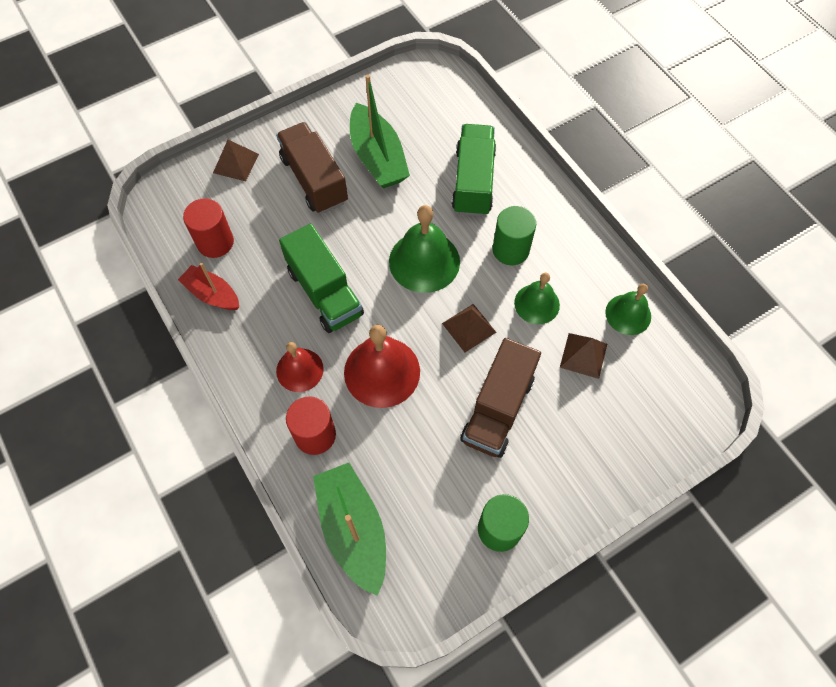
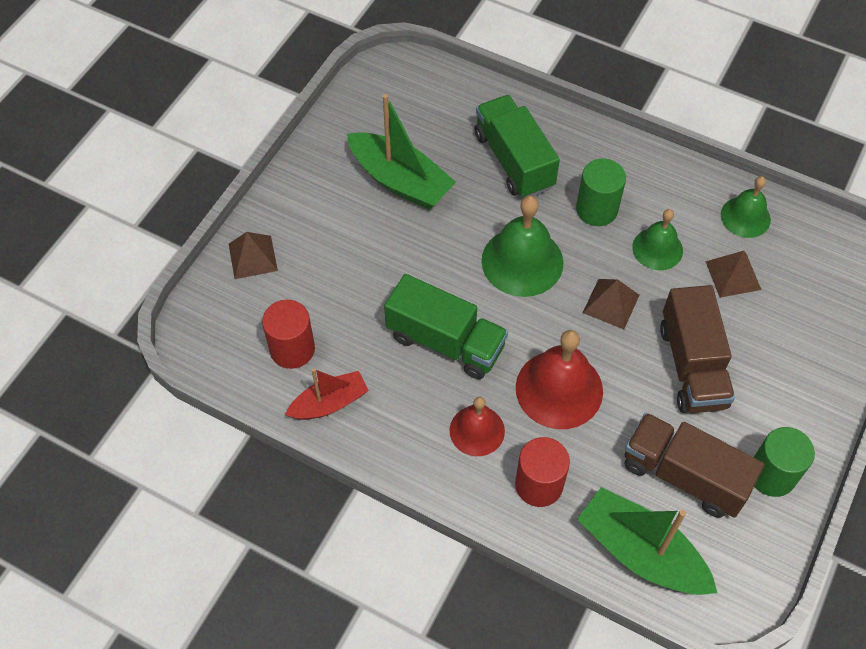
camera: 30 degrees left, 5 degrees down
red boat [178,263,239,310] -> red boat turned 150 degrees clockwise [285,368,369,420]
brown truck [276,122,348,214] -> brown truck moved to [625,413,764,518]

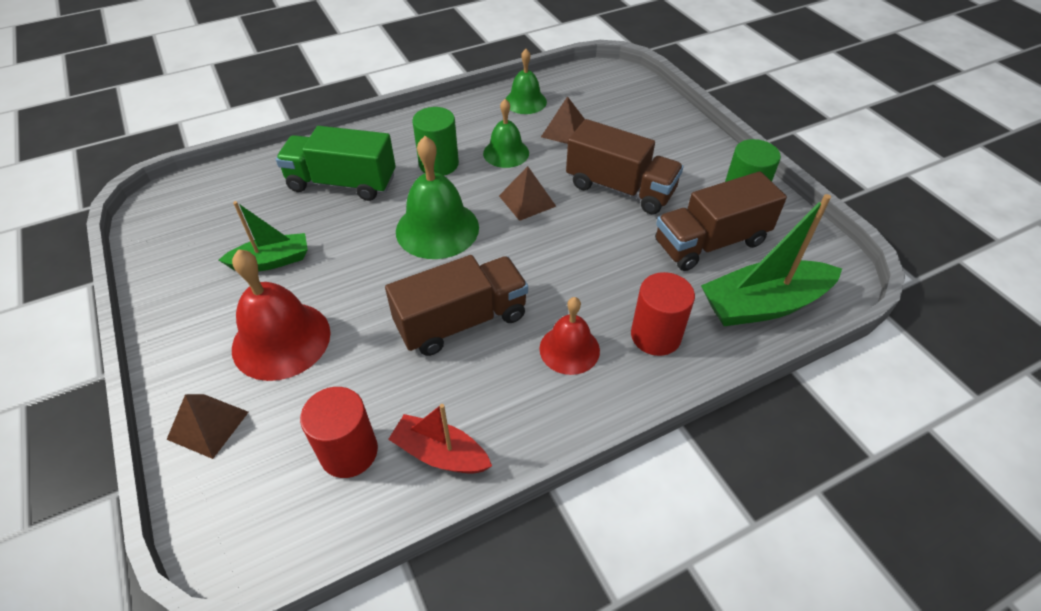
camera: 55 degrees left, 10 degrees down
red boat [285,368,369,420] -> red boat turned 75 degrees counterclockwise [388,404,492,474]
green boat [347,94,456,210] -> green boat [219,201,308,271], size x0.62
green truck [384,274,508,379] -> brown truck [385,255,528,356]
red bell [516,330,603,429] -> red bell moved to [232,249,331,381]

